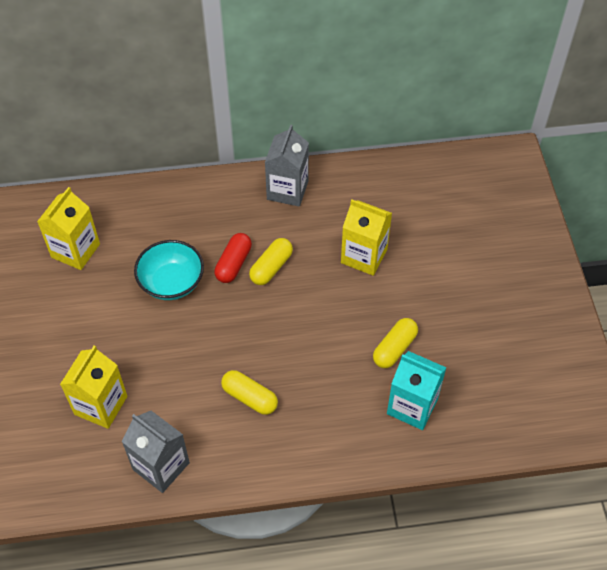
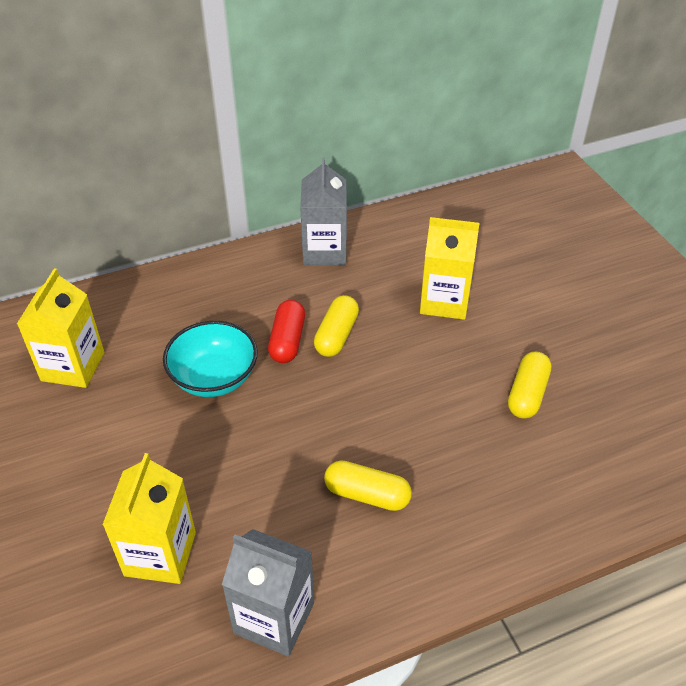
camera: 15 degrees left, 10 degrees down
turquoise carton [387,351,446,430] -> none

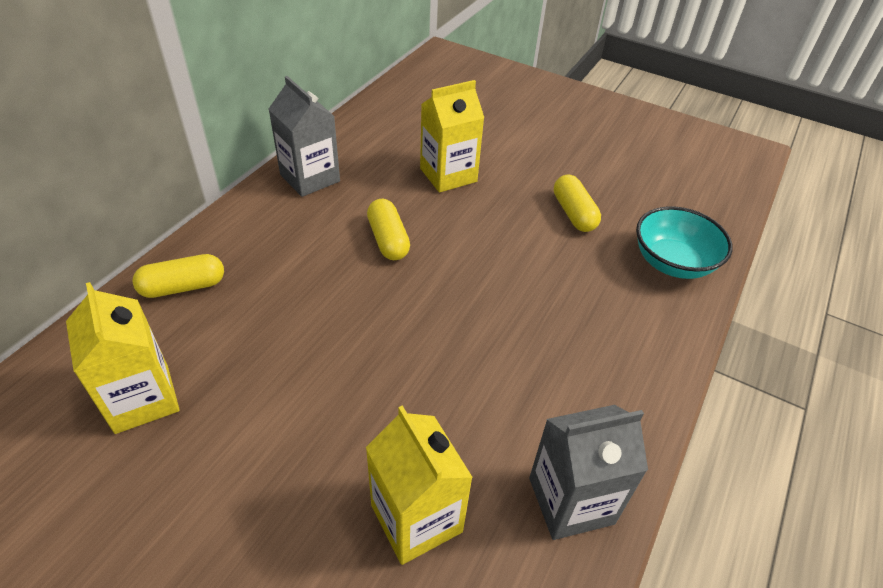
camera: 40 degrees left, 0 degrees up
turquoise bowl [163,321,258,397] -> turquoise bowl moved to [636,206,733,279]
red capsule [268,300,305,363] -> none
yellow capsule [324,461,412,511] -> yellow capsule moved to [132,254,224,298]

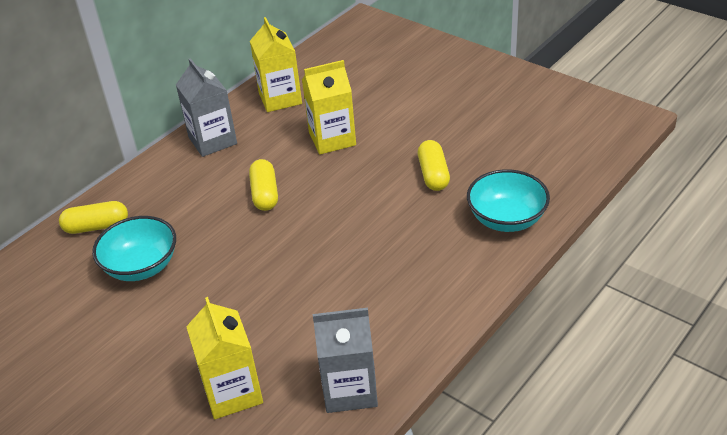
camera: 15 degrees right, 5 degrees down
yellow carton [66,282,180,434] -> yellow carton moved to [250,17,302,112]
none -> turquoise bowl [92,216,176,281]

